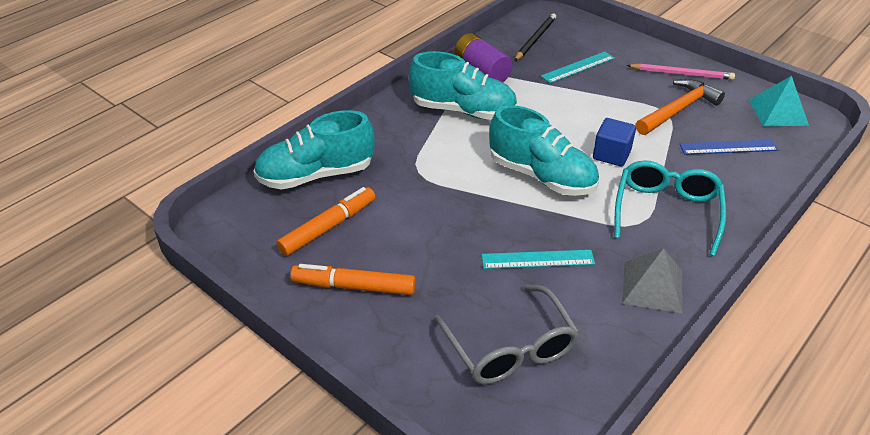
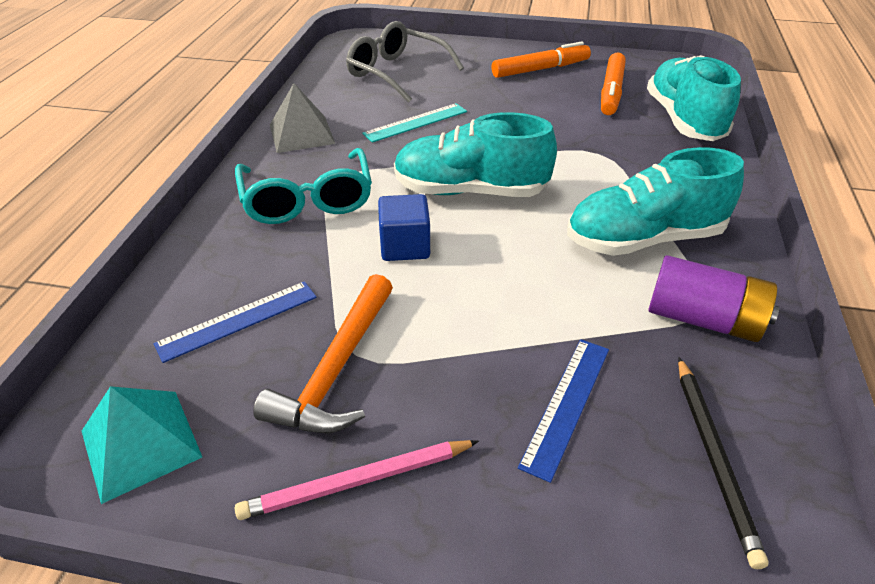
camera: 150 degrees right, 0 degrees up
turquoise shoe [253,110,374,190] -> turquoise shoe turned 45 degrees counterclockwise [647,55,741,141]
turquoise ruler [541,52,615,83] -> blue ruler [518,339,609,483]

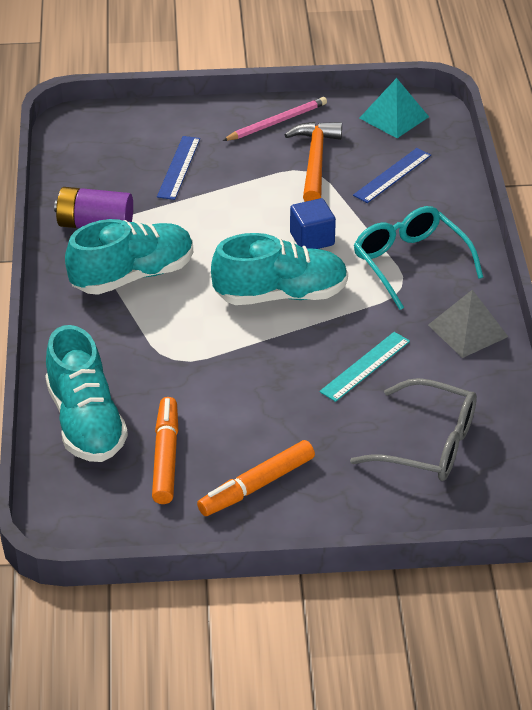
camera: 165 degrees right, 0 degrees up
black pencil [678,357,768,569] -> none

